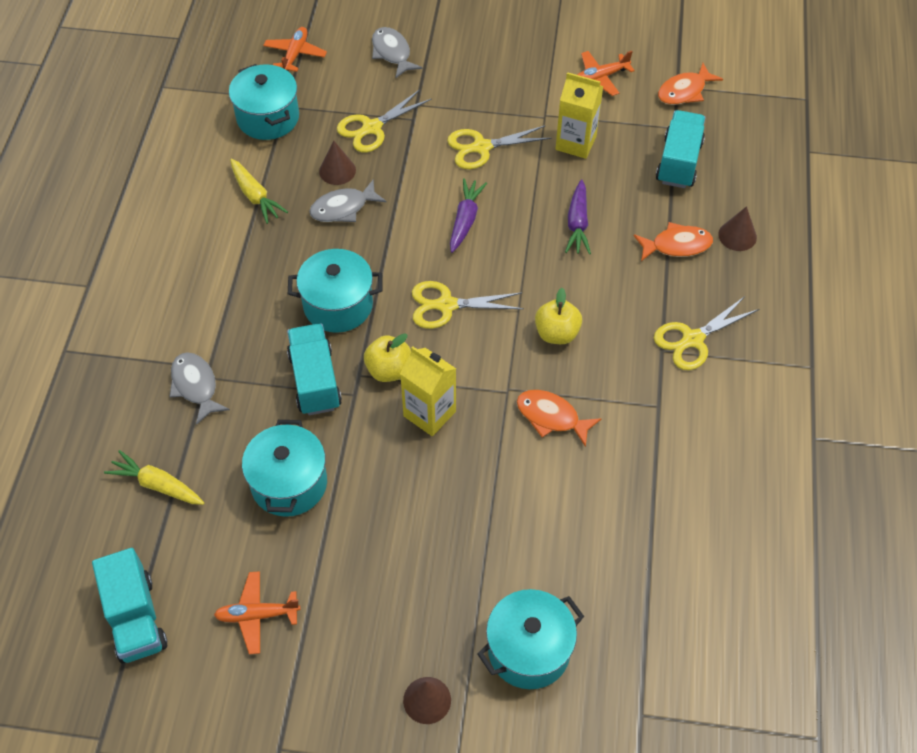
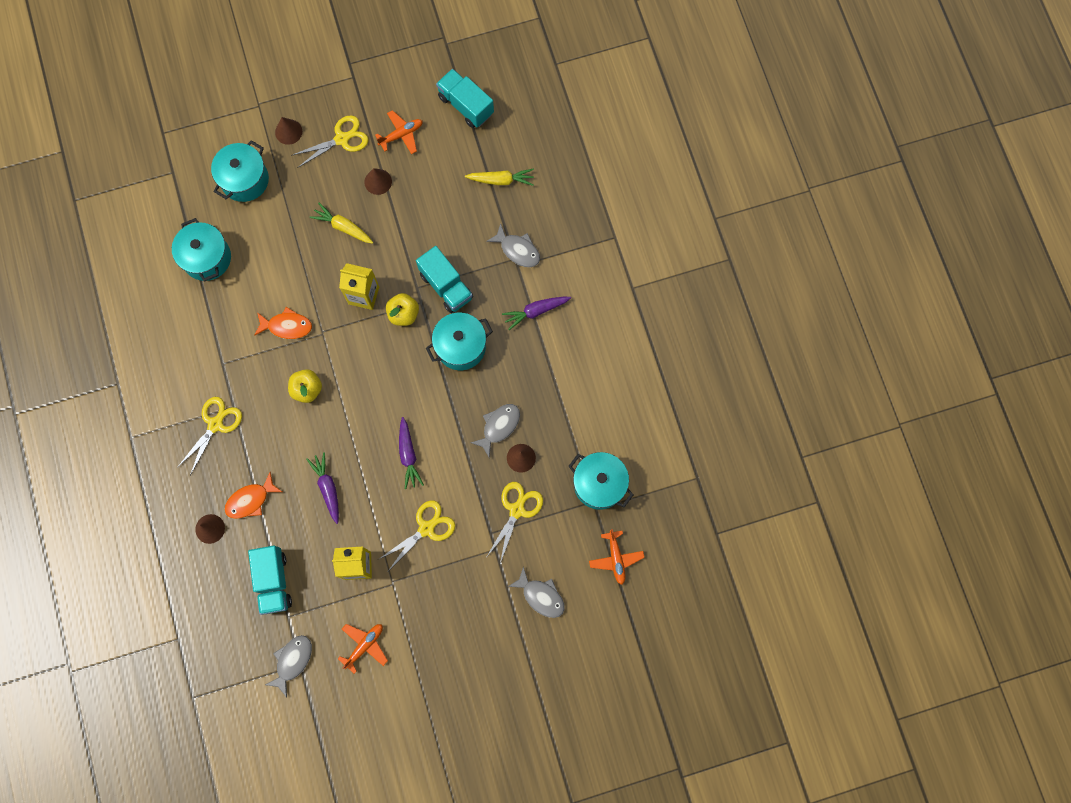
camera: 155 degrees right, 20 degrees up
yellow carrot [230,159,288,224] -> yellow carrot moved to [310,203,373,244]
turquoise pot [242,420,327,517] -> turquoise pot moved to [172,218,231,282]
yellow scissors [412,281,524,329] -> yellow scissors moved to [291,115,369,168]
orange fish [658,63,723,105] -> grey fish [265,635,312,698]
none -> brown cone [364,168,392,195]
none -> purple carrot [502,297,571,330]

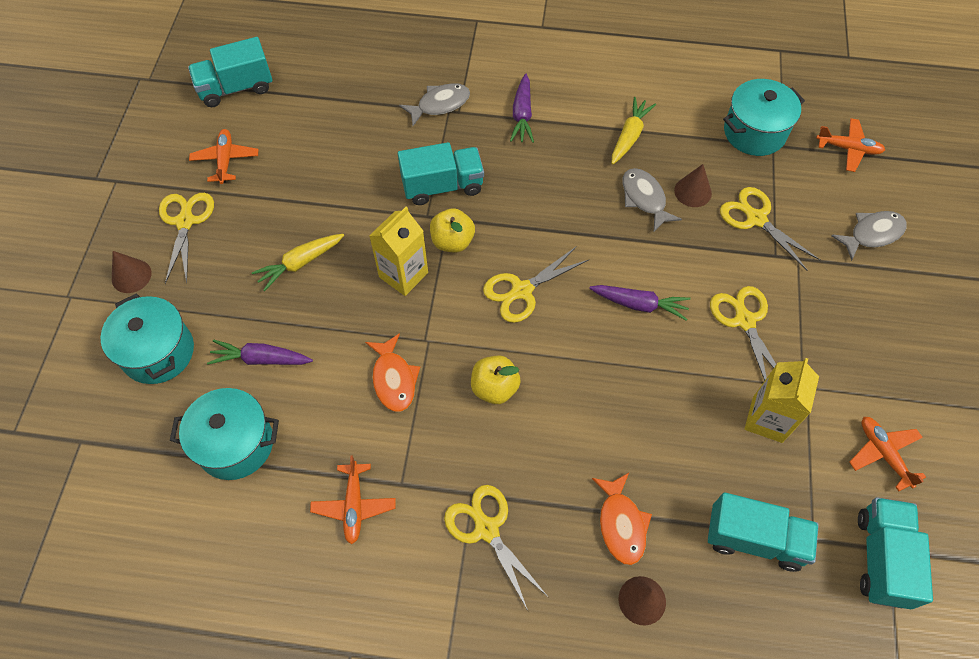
camera: 65 degrees left, 15 degrees down
orange fish [254,307,312,339] -> orange fish turned 135 degrees clockwise [365,333,420,412]
grey fish [265,635,312,698] -> turquoise truck [858,497,933,609]
purple carrot [306,452,339,524] -> purple carrot moved to [207,339,313,365]
brown cone [364,168,392,195] -> none
turquoise pot [426,313,493,370] -> none
yellow carrot [465,169,534,186] -> yellow carrot moved to [611,97,656,165]
none -> orange plane [310,455,396,544]
none -> yellow scissors [483,246,590,323]

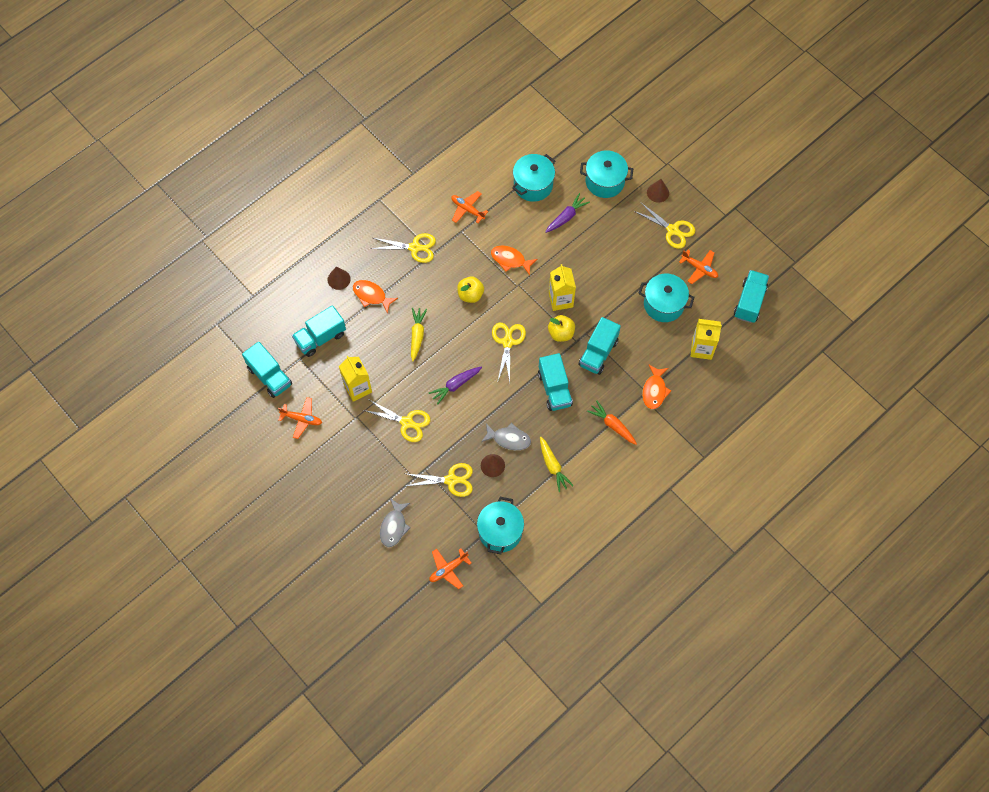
camera: 130 degrees right, 5 degrees up
yellow carrot [252,234,344,291] -> yellow carrot moved to [411,308,427,362]
grey fish [399,83,470,126] -> orange fish [642,364,671,409]
purple carrot [510,74,534,143] -> orange carrot [587,400,637,445]
none -> turquoise truck [538,353,573,411]
none -> turquoise pot [638,274,695,322]
none -> yellow carton [691,319,722,360]

